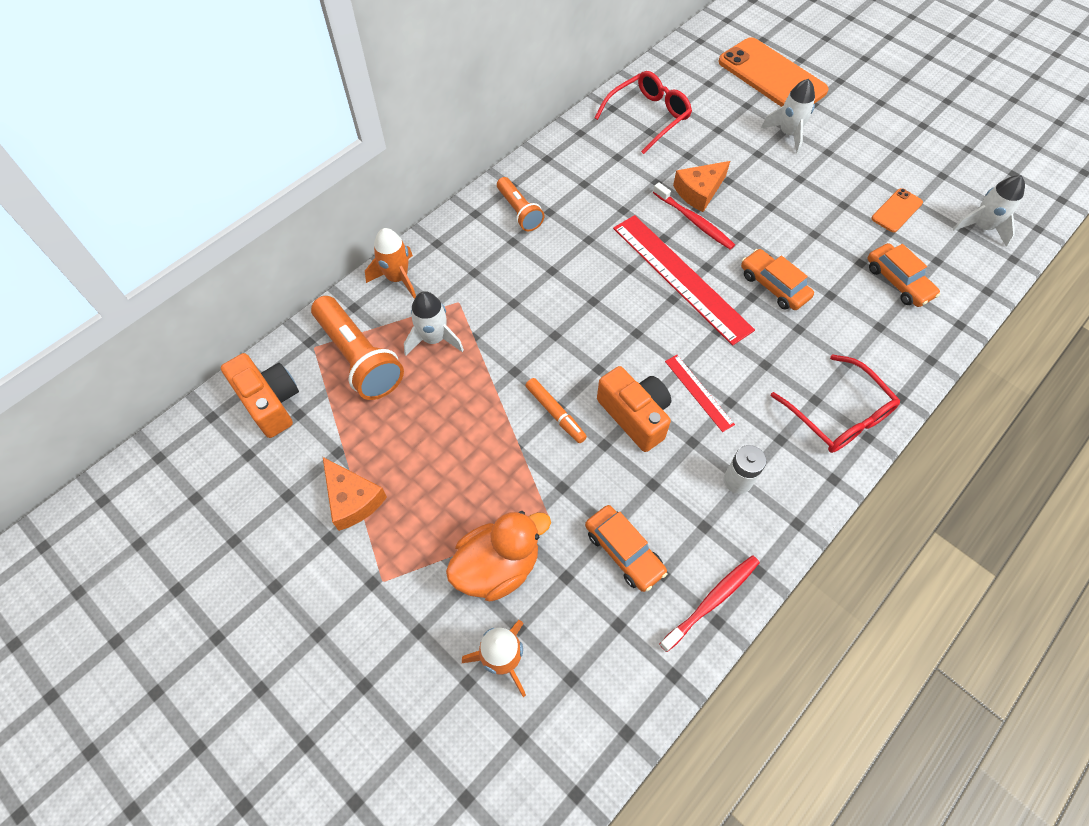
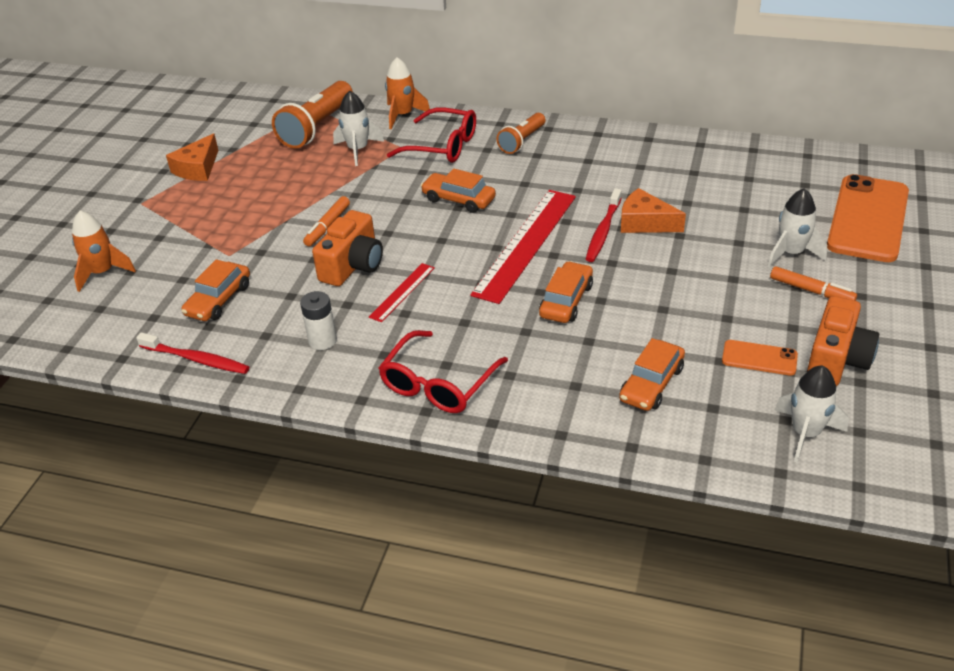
camera: 65 degrees right, 20 degrees down
orange camera [221,353,299,438] -> orange camera moved to [807,296,879,386]
orange duck [446,511,551,601] -> none
red glasses [595,71,692,154] -> red glasses moved to [387,108,476,163]
none -> orange car [421,169,496,213]
none -> orange marker [770,266,857,301]

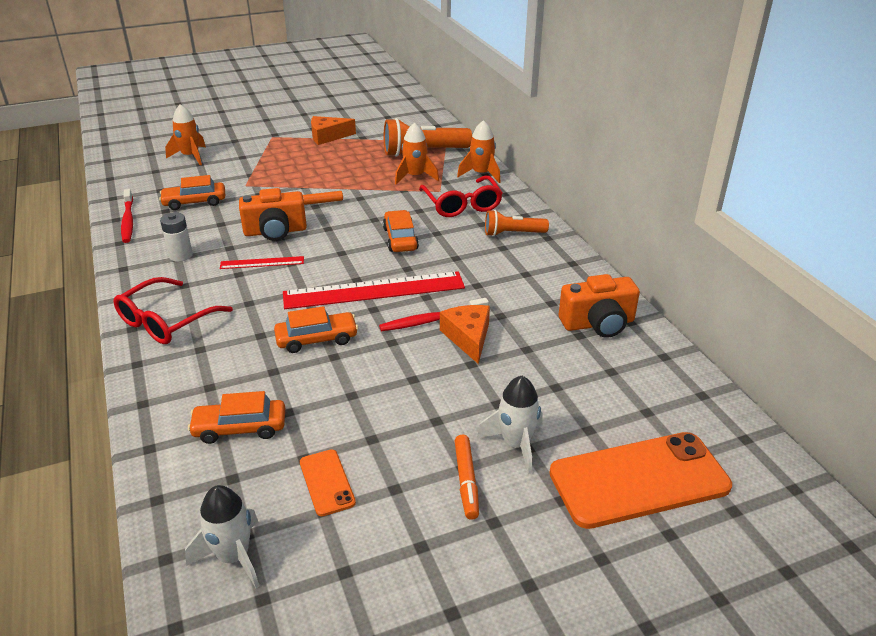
camera: 50 degrees right, 5 degrees down
white rocket [333,91,384,166] -> orange rocket [395,123,439,184]
red glasses [379,330,508,413] -> red glasses turned 45 degrees counterclockwise [114,277,233,344]
orange camera [807,296,879,386] -> orange camera moved to [559,274,640,338]

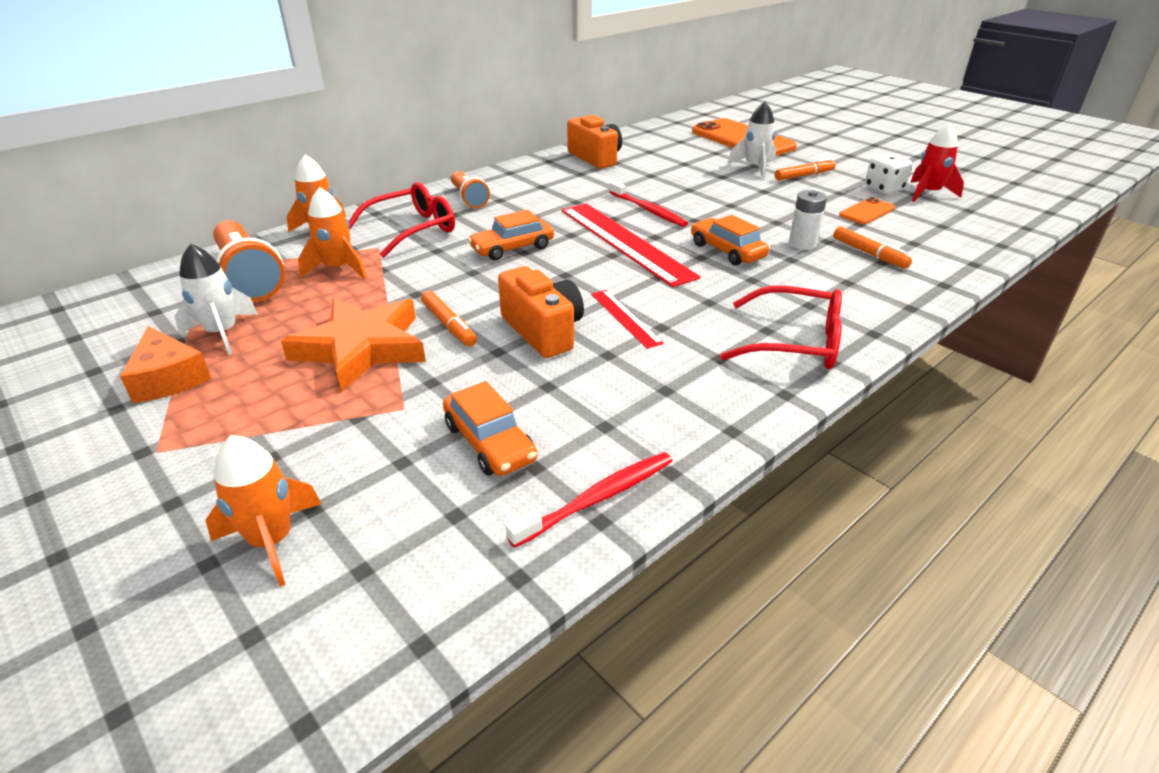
camera: 110 degrees left, 0 degrees up
white battery [160,212,193,262] -> white battery moved to [789,190,827,250]
white rocket [185,485,259,588] -> white rocket moved to [175,243,258,355]
orange car [188,391,285,444] -> orange marker [833,227,912,269]
orange cheese [440,305,490,364] -> none
none -> orange star [281,298,426,392]
none -> white dice [865,153,912,194]
none -> red rocket [910,123,964,202]

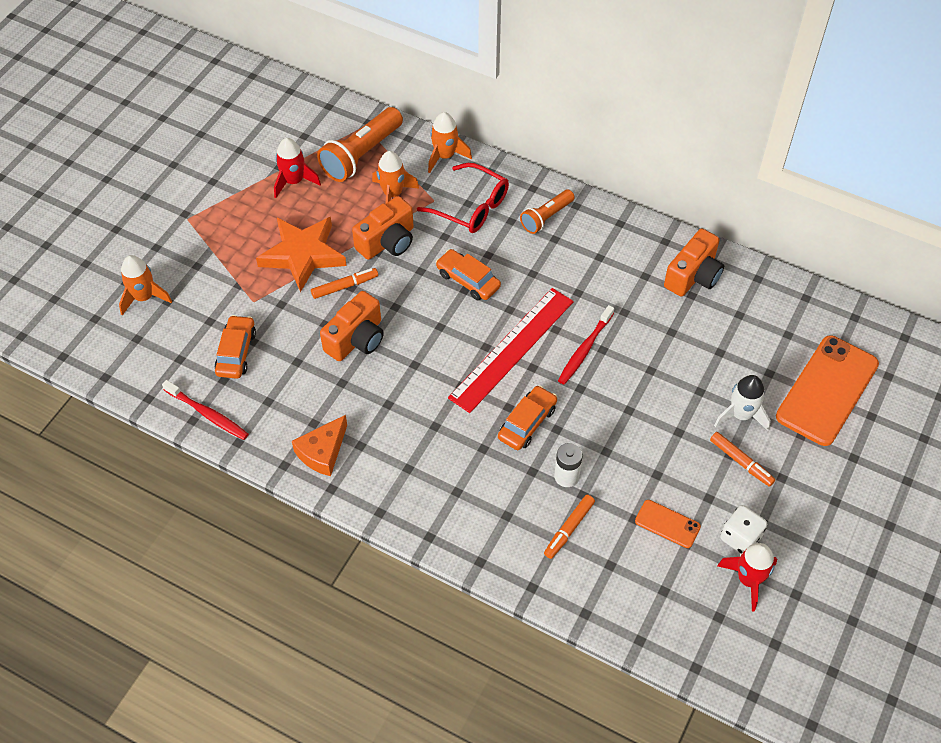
camera: 70 degrees right, 20 degrees up
orange cheese [120,326,211,403] -> orange cheese moved to [292,415,347,476]
white rocket [175,243,258,355] -> red rocket [274,138,321,198]
orange marker [421,291,477,346] -> orange marker turned 150 degrees counterclockwise [311,268,378,299]
orange car [443,381,537,476] -> orange car turned 150 degrees clockwise [214,315,256,379]
red ruler [591,290,664,349] -> none
red glasses [720,286,842,369] -> none
none -> orange camera [352,196,414,260]

